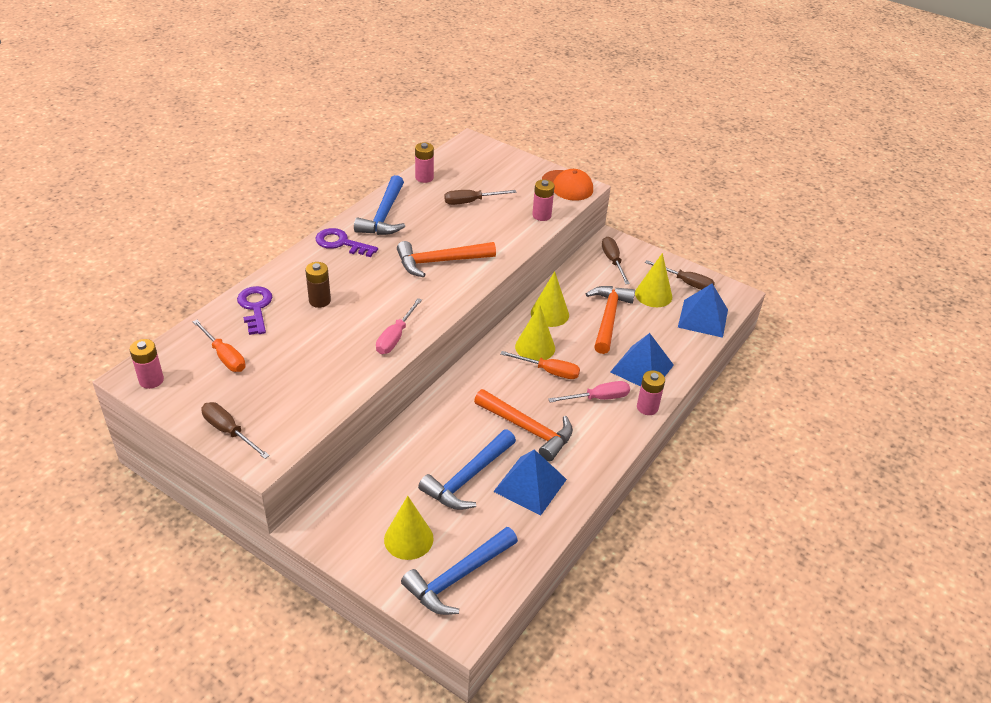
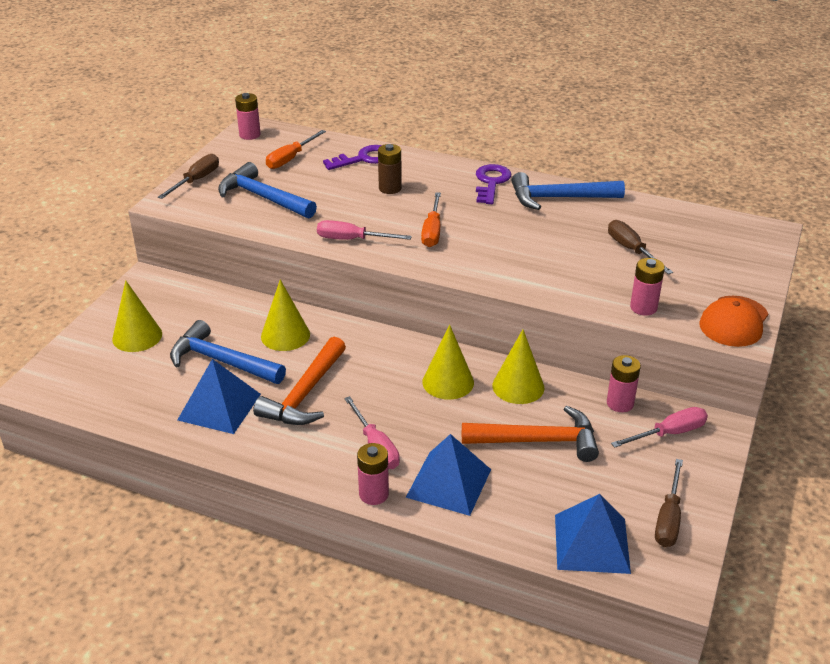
camera: 80 degrees right, 5 degrees down
orange hammer [397,241,496,277] -> none
blue hammer [401,527,518,615] -> blue hammer moved to [218,162,317,219]
pink battery [415,142,434,183] -> pink battery moved to [607,355,641,412]
orange screwdriver [500,351,580,379] -> orange screwdriver moved to [421,192,441,247]
brown screwdriver [602,237,630,284] -> pink screwdriver [611,407,708,448]
yellow cone [635,253,672,307] -> yellow cone moved to [261,279,310,351]

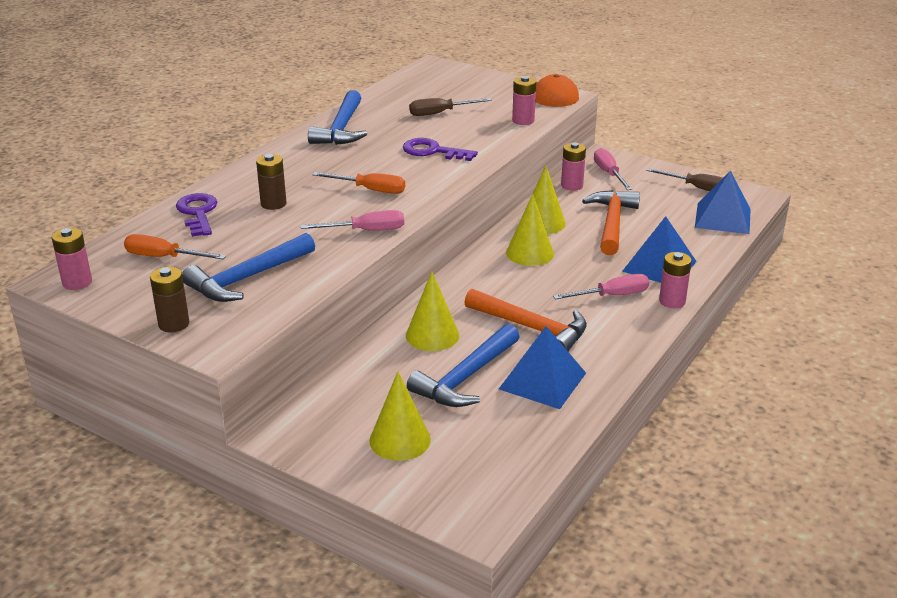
camera: 80 degrees left, 5 degrees down
brown screwdriver [158,154,219,199] -> brown battery [150,267,189,333]
orange screwdriver [266,130,326,169] -> orange screwdriver turned 150 degrees clockwise [124,234,226,259]
pink screwdriver [317,220,412,240] -> pink screwdriver turned 120 degrees counterclockwise [300,210,404,231]
purple key [476,164,511,204] -> purple key moved to [403,138,478,161]

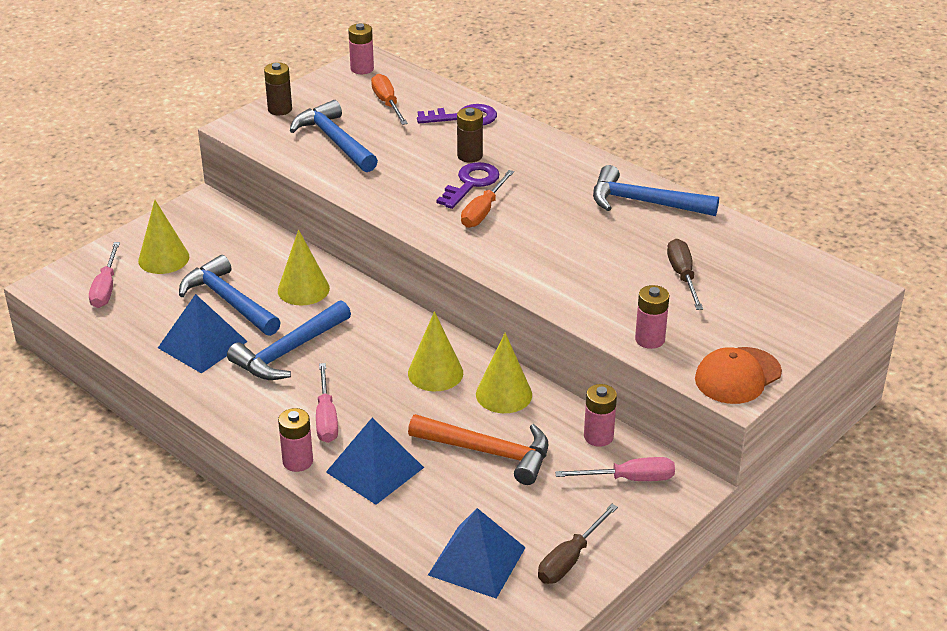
camera: 100 degrees right, 5 degrees up
orange screwdriver [124,234,226,259] -> orange screwdriver turned 45 degrees counterclockwise [371,74,408,125]
pink screwdriver [300,210,404,231] -> pink screwdriver moved to [89,242,120,308]
purple key [403,138,478,161] -> purple key moved to [436,162,499,209]
orange hammer [464,289,587,351] -> blue hammer [227,300,351,380]

